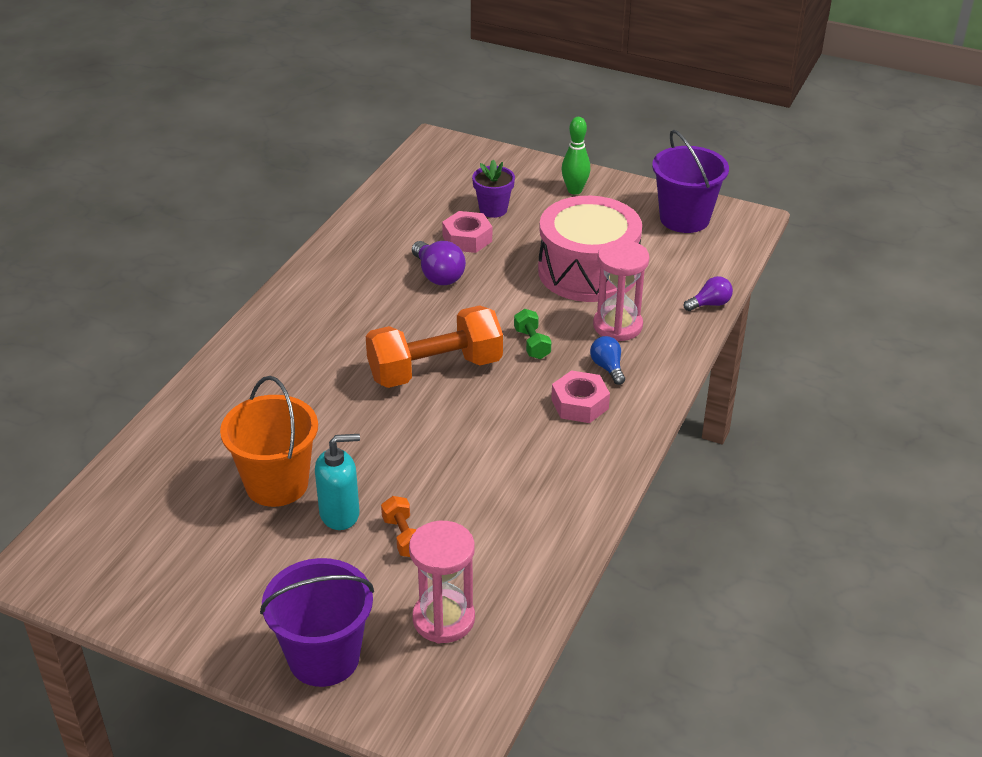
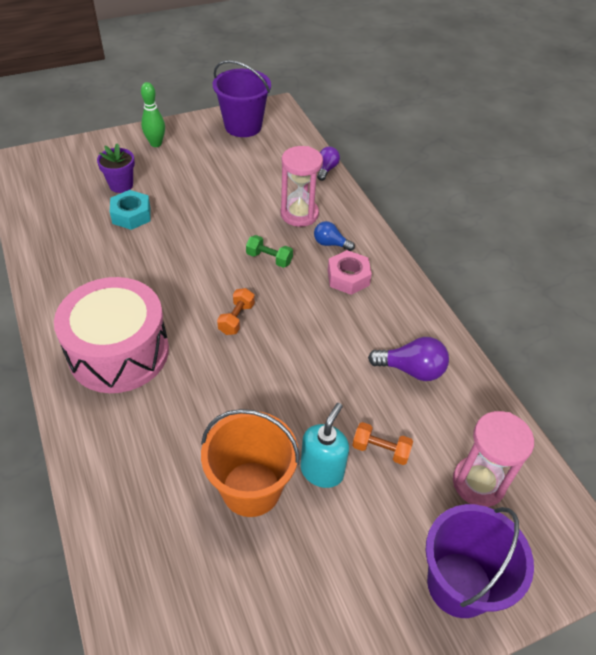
camera: 50 degrees left, 10 degrees up
orange dumbbell [366,305,503,388] -> orange dumbbell [217,288,255,335], size x0.44
purple light bulb [412,241,466,285] -> purple light bulb moved to [368,337,449,381]
pink nut [442,211,492,253] -> turquoise nut [110,190,151,230]
pink drum [538,196,642,302] -> pink drum moved to [54,277,169,393]

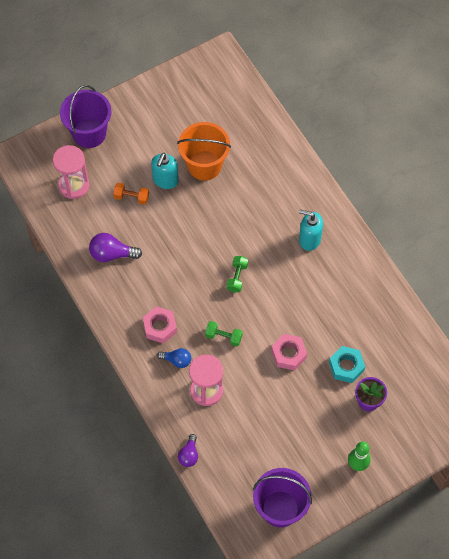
camera: 175 degrees right, 15 degrees up
pink drum [54,277,169,393] -> turquoise soap dispenser [299,209,323,251]
orange dumbbell [217,288,255,335] -> green dumbbell [227,256,248,292]
none -> pink nut [271,334,307,370]

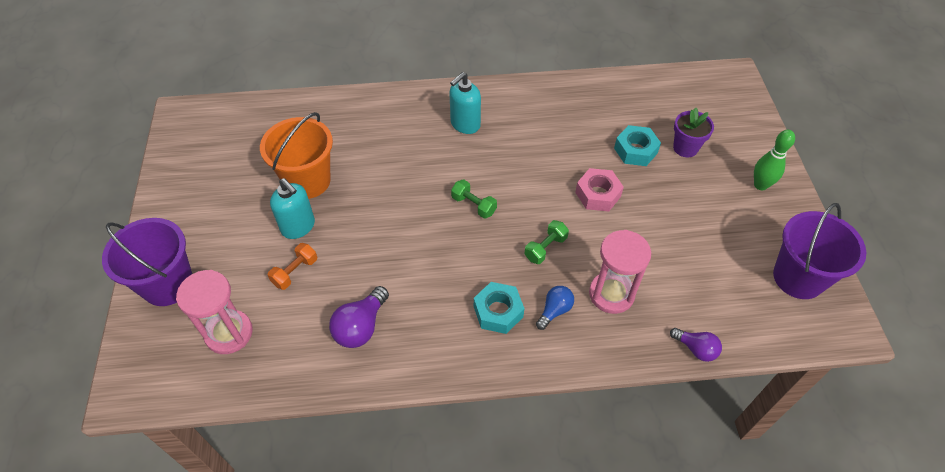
camera: 65 degrees left, 10 degrees down
pink nut [143,306,177,344] -> turquoise nut [474,282,525,334]

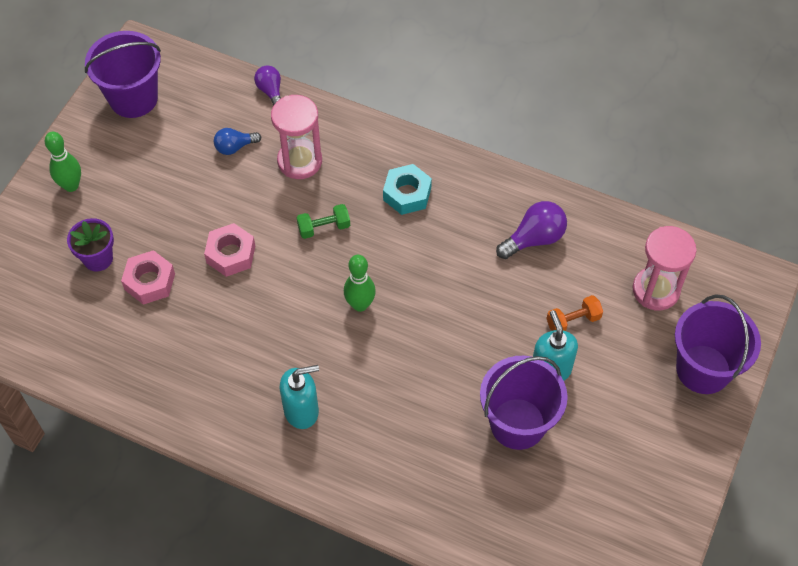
camera: 150 degrees left, 5 degrees up
orange bucket [260,112,333,199] -> purple bucket [480,356,568,450]
green dumbbell [451,180,497,219] -> green bowling pin [344,255,376,312]
blue light bulb [536,286,574,330] -> blue light bulb moved to [214,128,261,155]
turquoise nut [614,125,661,166] -> pink nut [121,250,175,305]

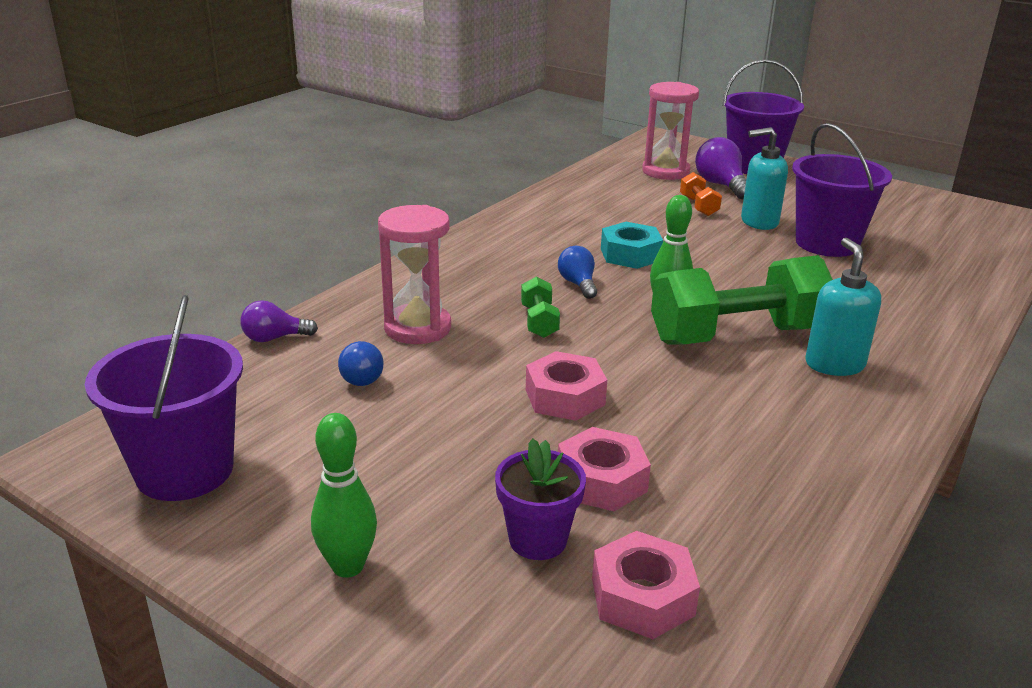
camera: 80 degrees left, 30 degrees down
turquoise nut [383,164,432,215] -> turquoise nut moved to [601,222,663,269]
purple light bulb [496,201,567,259] -> purple light bulb moved to [695,137,746,199]
none -> blue light bulb [558,246,597,299]
none -> pink nut [592,531,700,639]
none -> green dumbbell [651,255,833,345]

